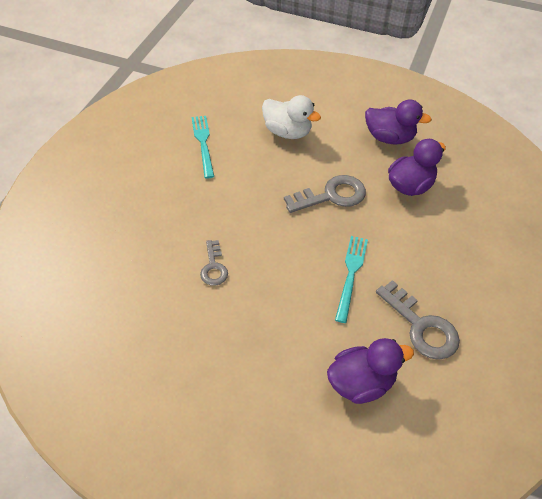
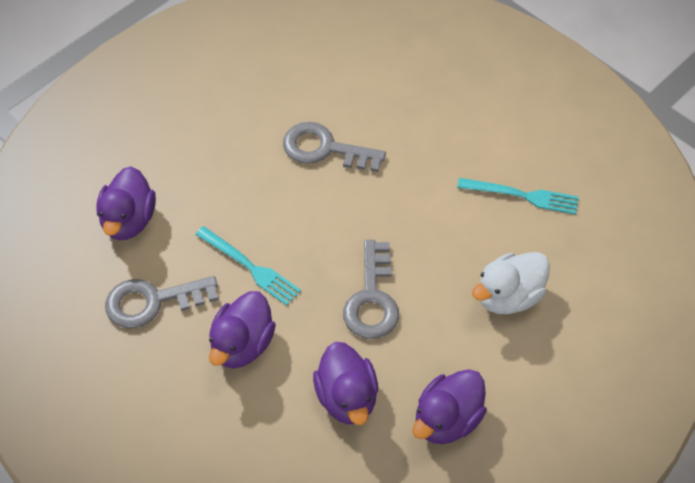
camera: 115 degrees right, 5 degrees up
grey key [200,240,228,286] -> grey key [283,122,386,172], size x1.67
none -> purple duck [209,291,276,369]

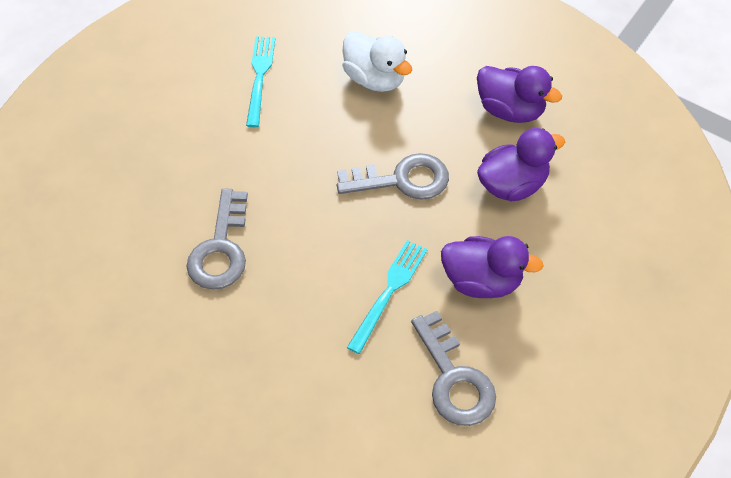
camera: 100 degrees left, 0 degrees up
purple duck [96,166,156,240] -> none

